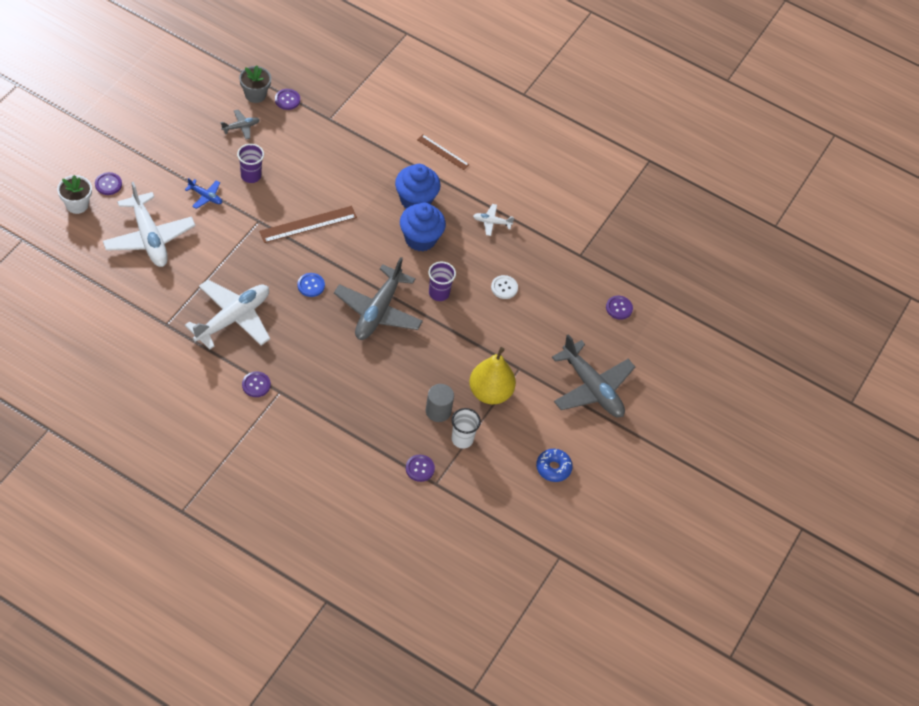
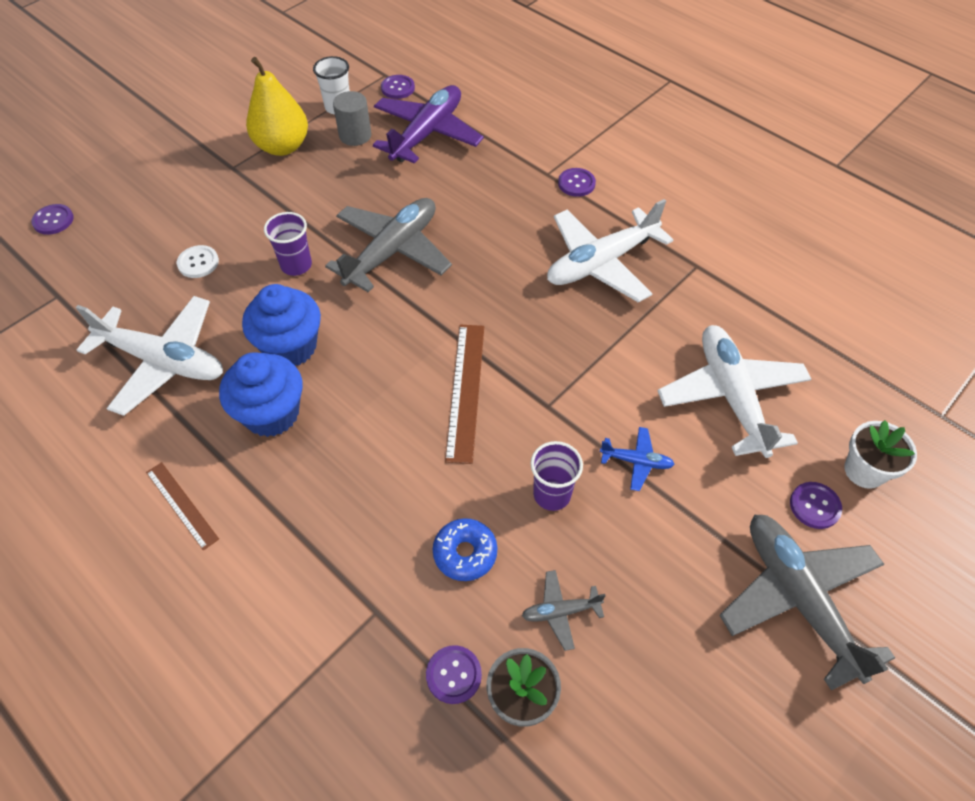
camera: 160 degrees left, 0 degrees up
blue plane [185,178,222,209] -> blue plane turned 150 degrees clockwise [600,427,675,491]
brown ruler [259,206,357,243] -> brown ruler turned 75 degrees counterclockwise [445,325,484,464]
blue button [297,273,325,297] -> none
white plane [473,204,514,236] -> white plane [75,296,223,416], size x2.23
blue donut [536,449,573,482] -> blue donut moved to [433,518,497,581]
grey plane [552,334,635,417] -> grey plane moved to [719,515,895,691]
none -> purple plane [373,85,484,164]

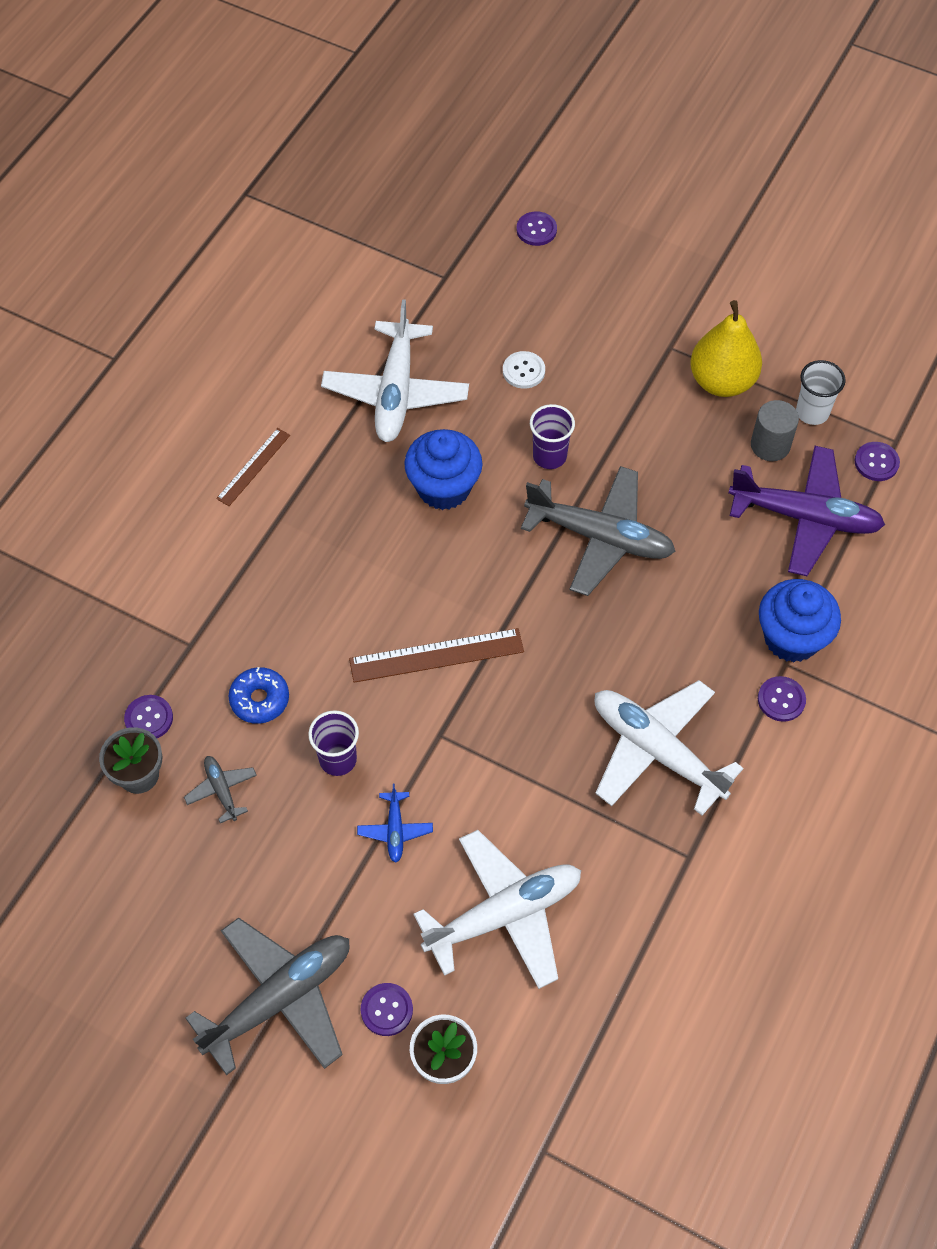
camera: 75 degrees right, 5 degrees up
blue cupcake [219,352,303,437] -> blue cupcake moved to [759,579,841,662]

